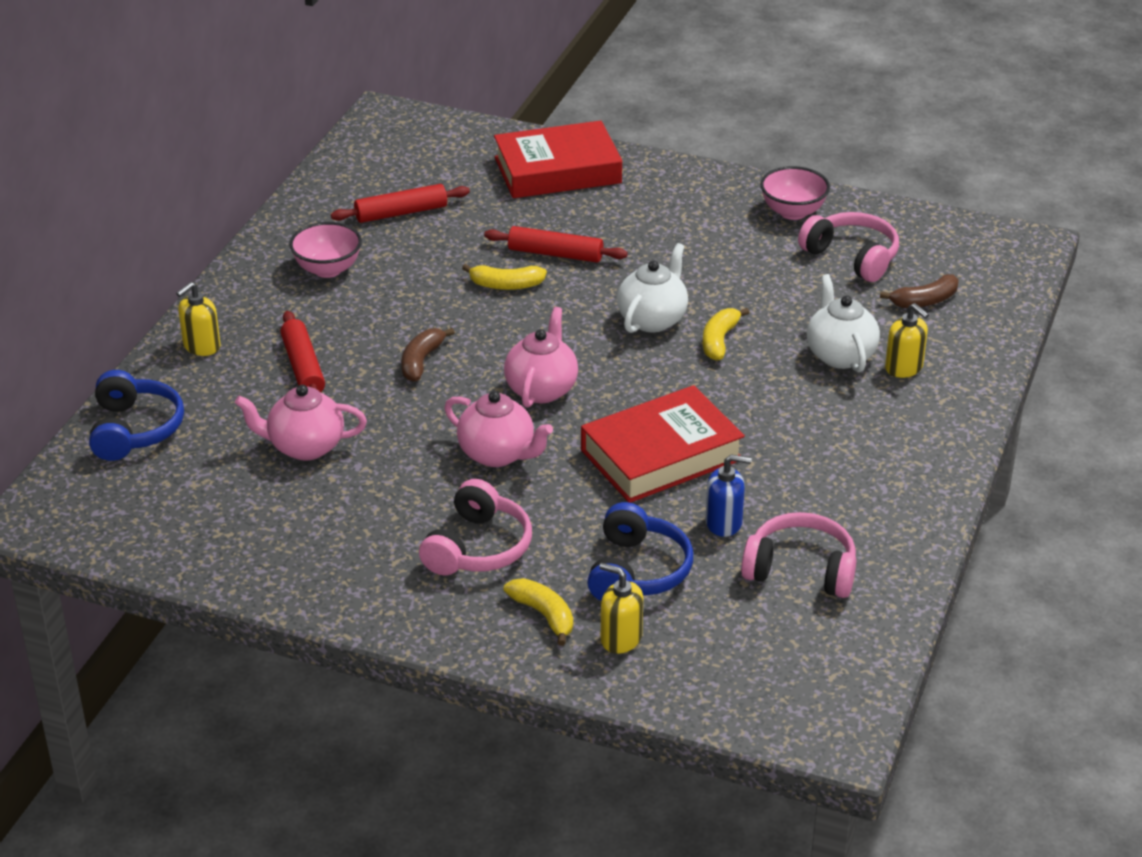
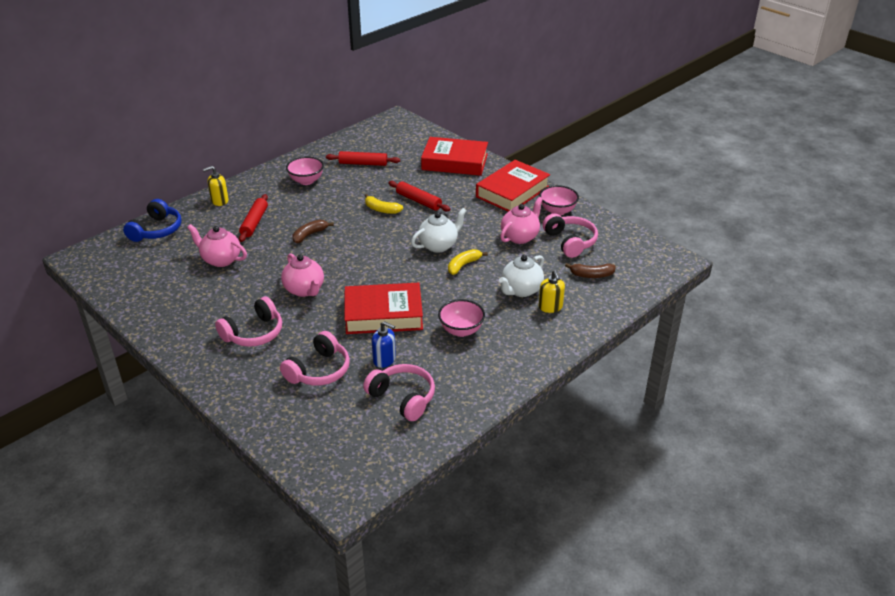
camera: 25 degrees right, 0 degrees up
pink teapot [504,307,578,408] -> pink teapot moved to [500,197,543,244]
yellow banana [504,578,573,646] -> none
blue headphones [587,502,693,601] -> pink headphones [280,331,350,386]
yellow soap dispenser [599,563,643,654] -> none
white teapot [807,274,880,373] -> white teapot turned 150 degrees counterclockwise [499,255,544,297]
none -> pink bowl [438,299,485,337]
none -> red book [476,160,550,212]

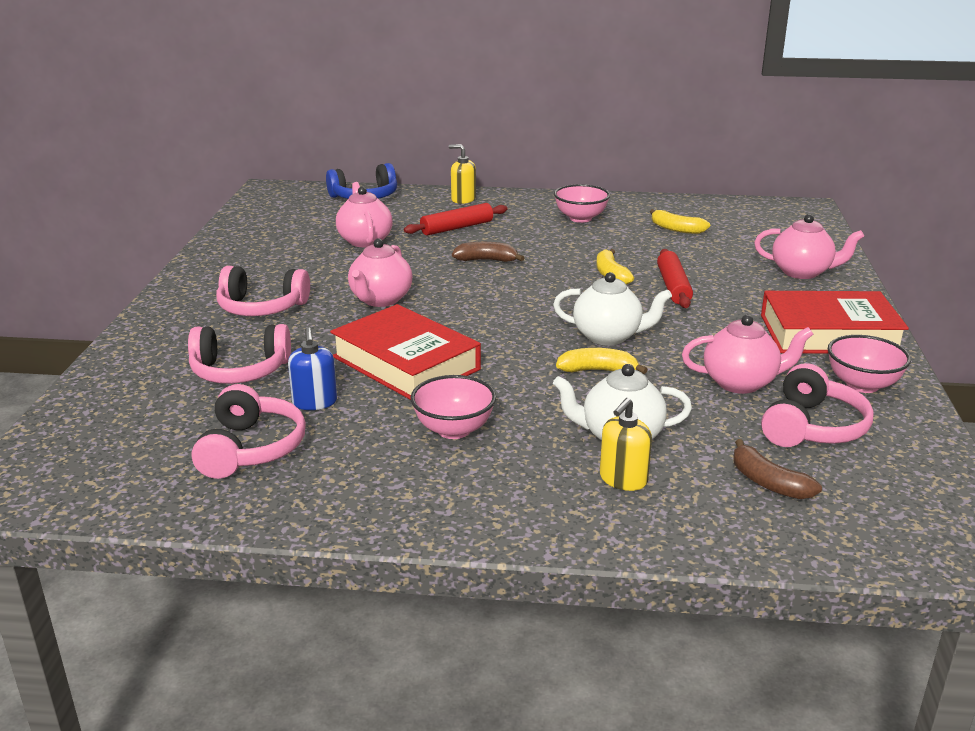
camera: 50 degrees right, 10 degrees down
red rolling pin [326,151,400,166] -> yellow banana [650,209,710,234]
red book [421,137,488,176] -> pink teapot [754,214,864,279]

